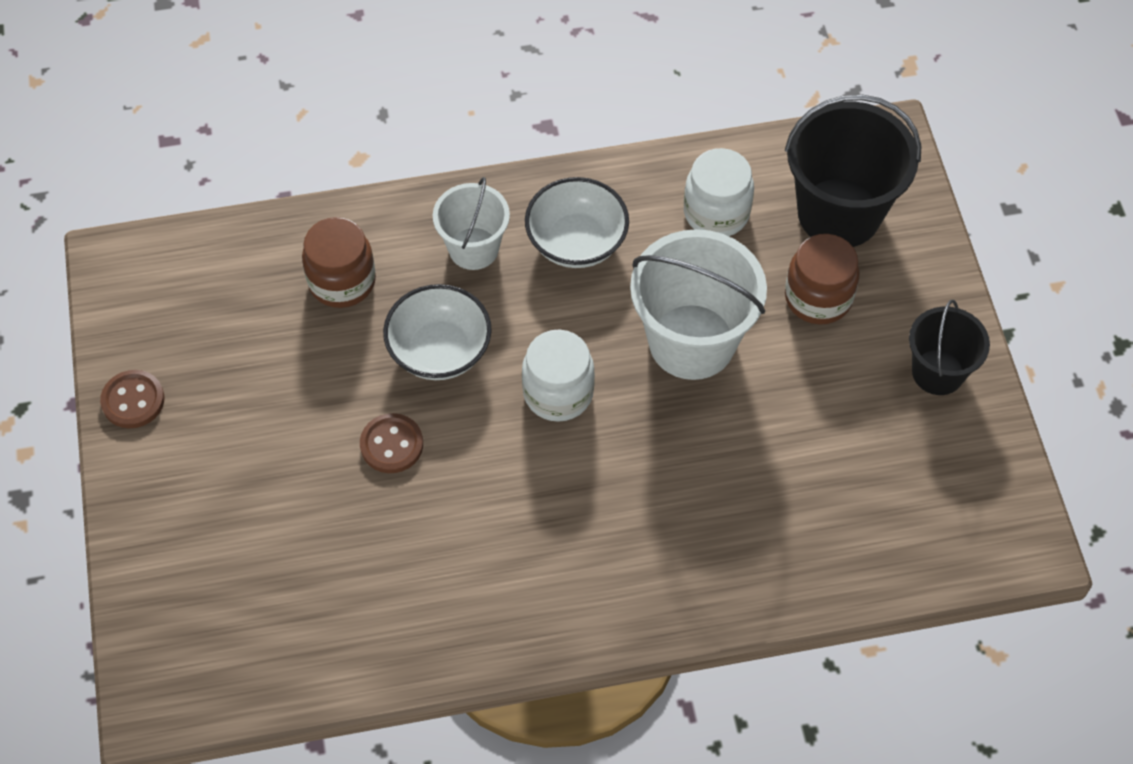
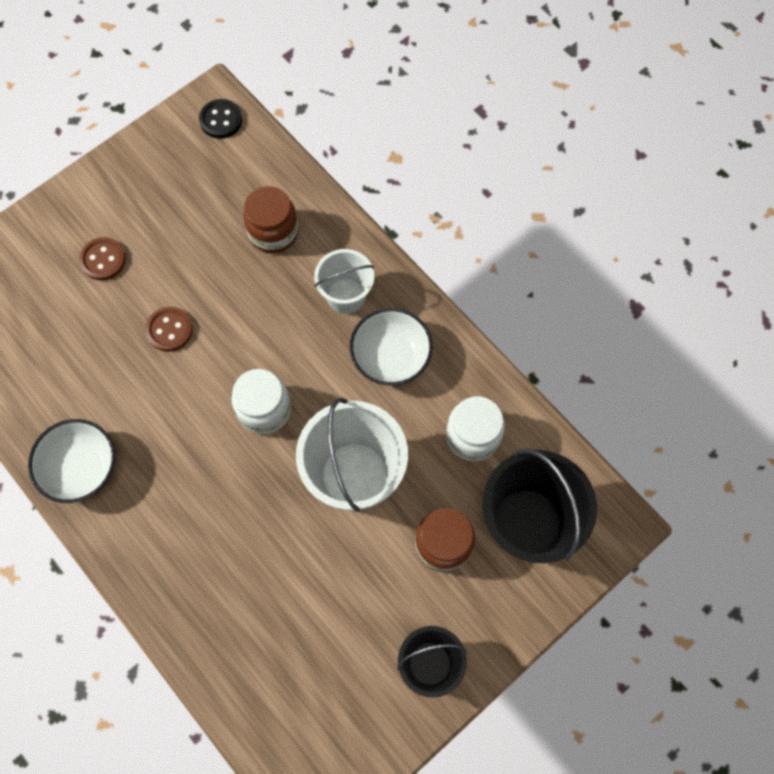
camera: 60 degrees right, 10 degrees up
brown button [100,370,164,428] -> brown button moved to [79,237,126,280]
white bowl [383,284,492,380] -> white bowl moved to [28,419,115,503]
none -> black button [199,99,242,139]

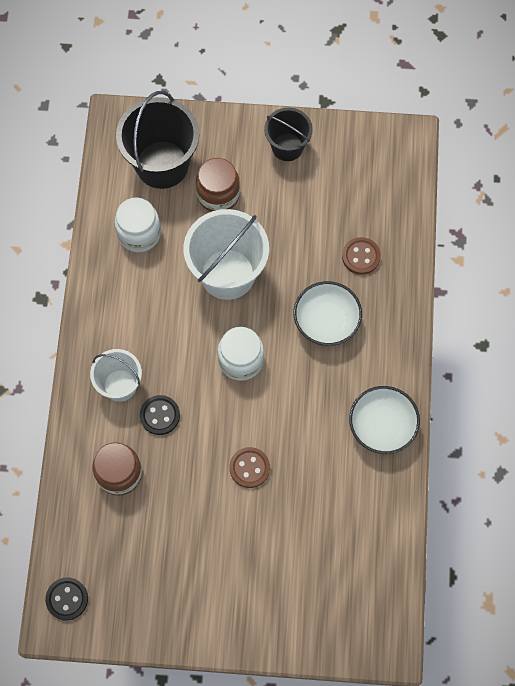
camera: 135 degrees left, 0 degrees up
brown button [79,237,126,280] -> brown button moved to [342,237,381,275]
white bowl [350,308,433,385] -> white bowl moved to [294,281,362,346]
none -> black button [140,395,180,435]

